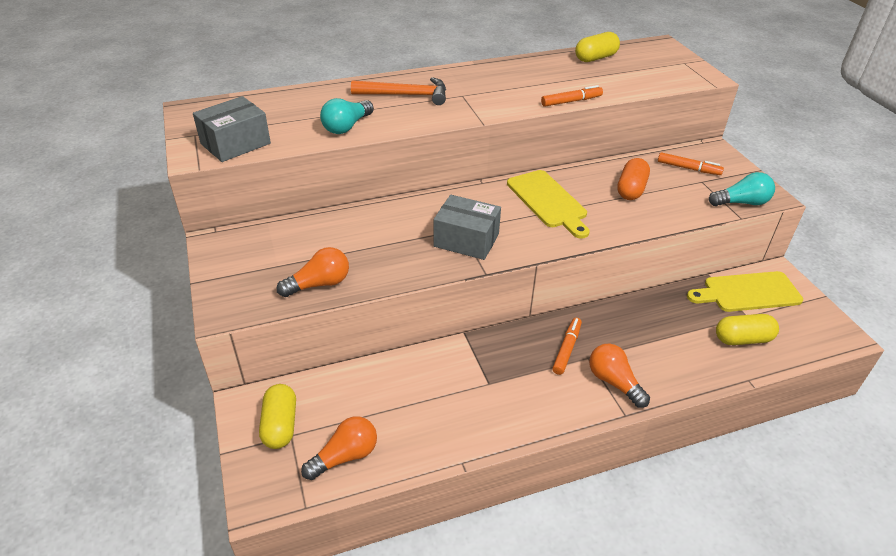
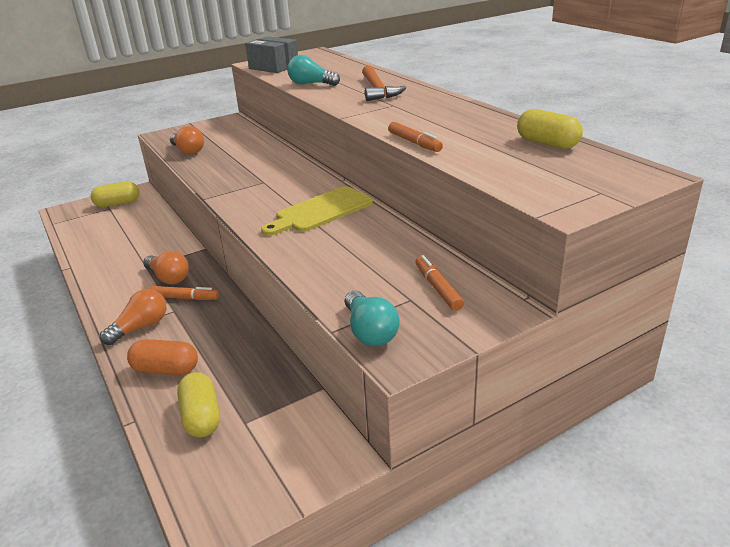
camera: 80 degrees right, 10 degrees down
orange light bulb [301,416,377,480] -> orange light bulb moved to [143,251,189,284]
grey box [433,195,501,260] -> none
orange capsule [617,158,650,200] -> orange capsule moved to [127,339,198,375]
orange marker [658,152,724,175] -> orange marker turned 150 degrees clockwise [415,255,464,311]
yellow cutting board [687,271,803,312] -> none

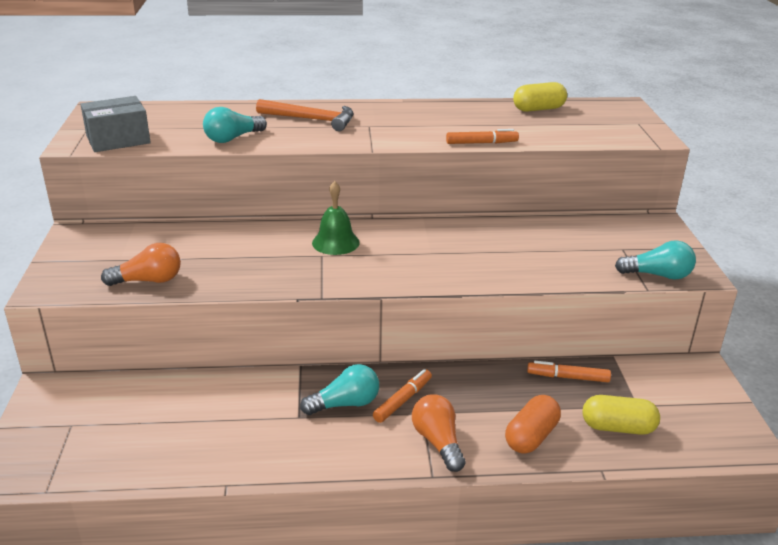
camera: 65 degrees left, 0 degrees up
yellow capsule [91,181,139,207] -> none
orange light bulb [143,251,189,284] -> turquoise light bulb [300,364,379,415]
yellow cutting board [261,186,373,236] -> none
orange marker [415,255,464,311] -> orange marker moved to [527,361,611,382]
none -> green bell [312,181,360,255]

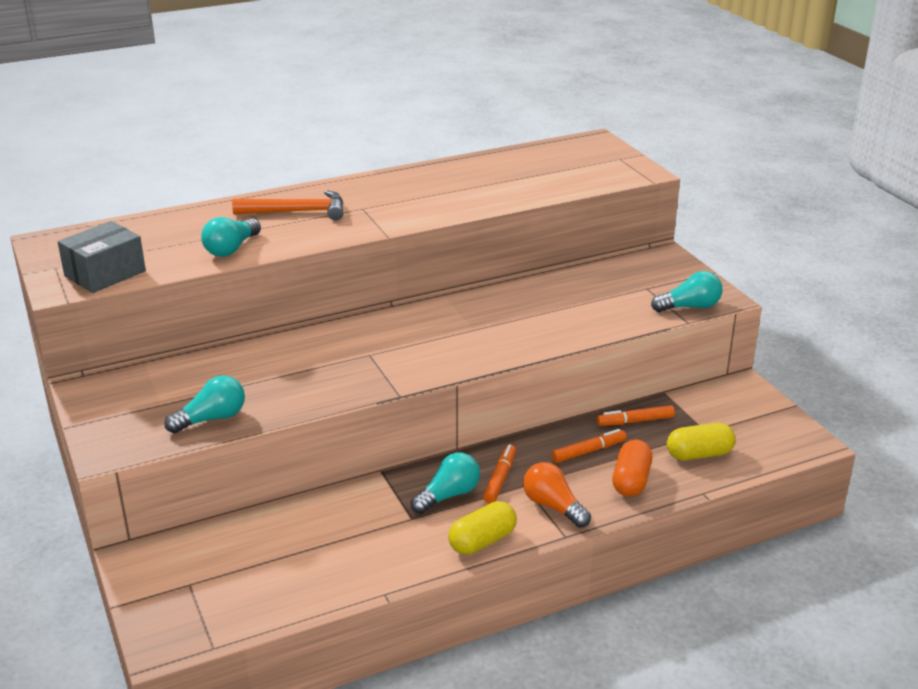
camera: 20 degrees left, 0 degrees up
orange light bulb [101,243,181,286] -> turquoise light bulb [164,375,245,433]
green bell [312,181,360,255] -> none
orange marker [446,129,519,144] -> orange marker moved to [551,429,626,463]
yellow capsule [513,82,567,112] -> yellow capsule moved to [448,501,517,555]

